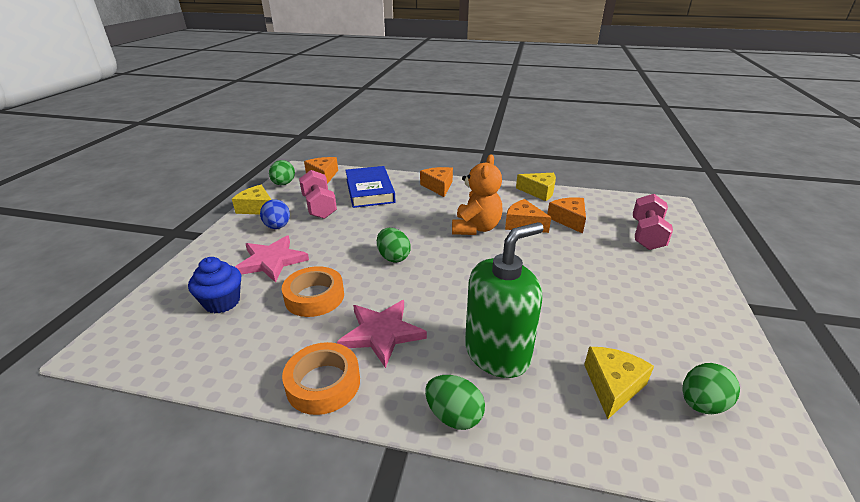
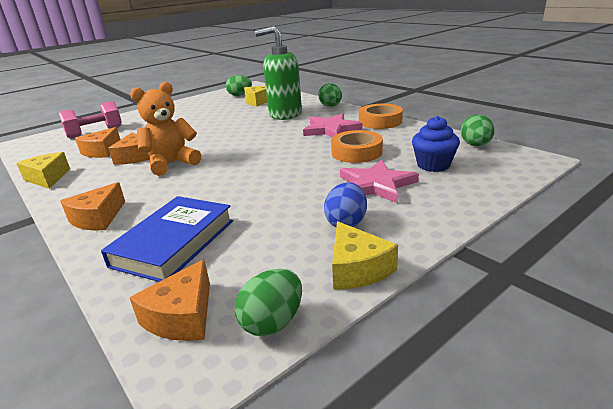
camera: 140 degrees left, 5 degrees down
pink dumbbell [299,170,337,219] -> none
green egg [377,228,411,263] -> green egg moved to [461,114,495,146]

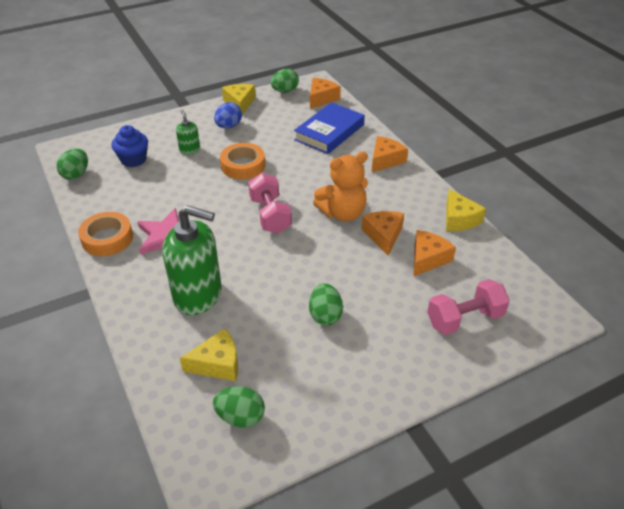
camera: 170 degrees left, 15 degrees up
green egg [318,83,342,107] -> green egg moved to [309,283,343,326]
orange tape [331,130,383,163] -> orange tape moved to [220,143,265,179]
pink star [340,160,419,203] -> green soap dispenser [176,110,200,155]
none -> pink dumbbell [248,173,292,234]

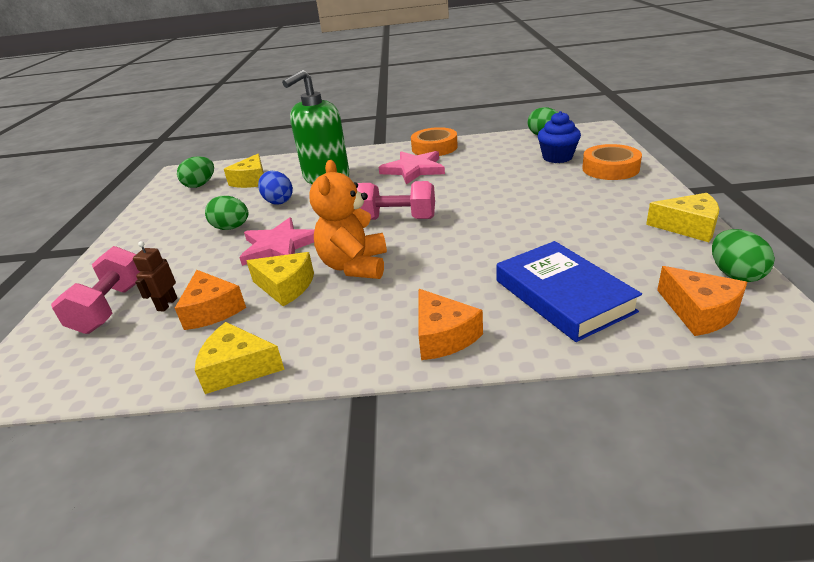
camera: 120 degrees right, 10 degrees down
green soap dispenser [176,110,200,155] -> none
blue egg [214,102,242,129] -> blue egg moved to [258,171,293,205]
orange tape [220,143,265,179] -> orange tape moved to [582,144,642,180]
orange cheese [362,211,404,256] -> yellow cheese [246,252,314,307]
none -> brown robot [133,241,177,312]
none -> pink star [239,217,315,266]

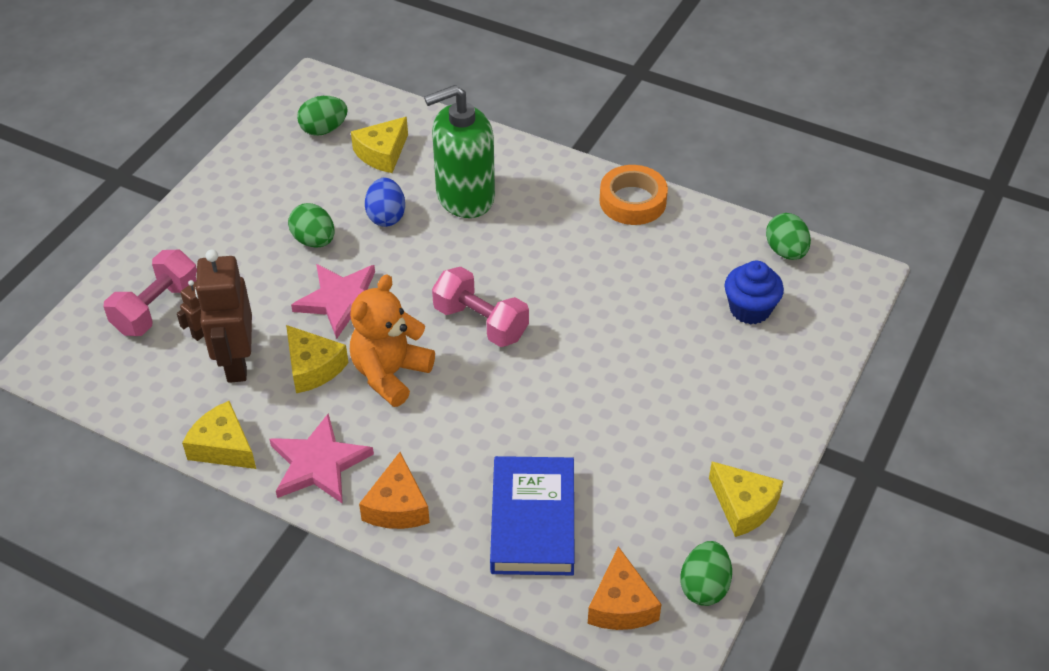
camera: 25 degrees right, 15 degrees up
orange cheese [175,270,246,330] -> brown robot [195,250,252,383]
pink star [379,151,445,184] -> pink star moved to [270,414,374,504]
orange tape [582,144,642,180] -> none

